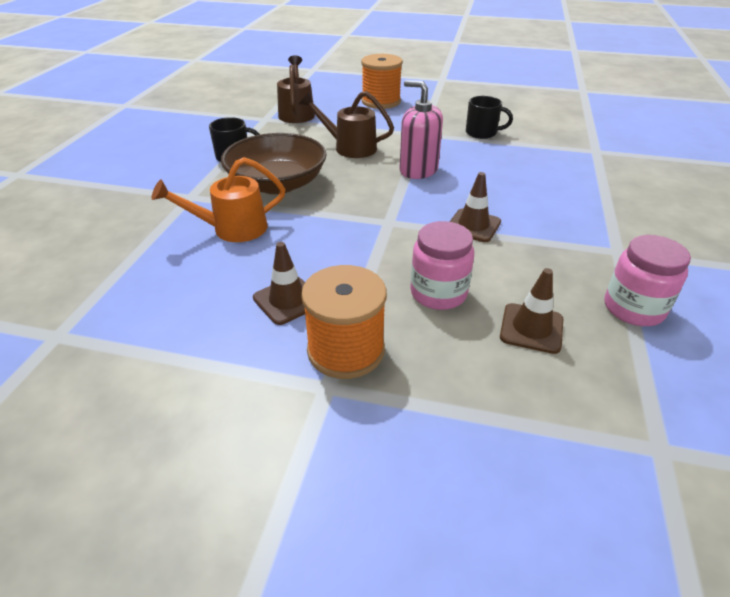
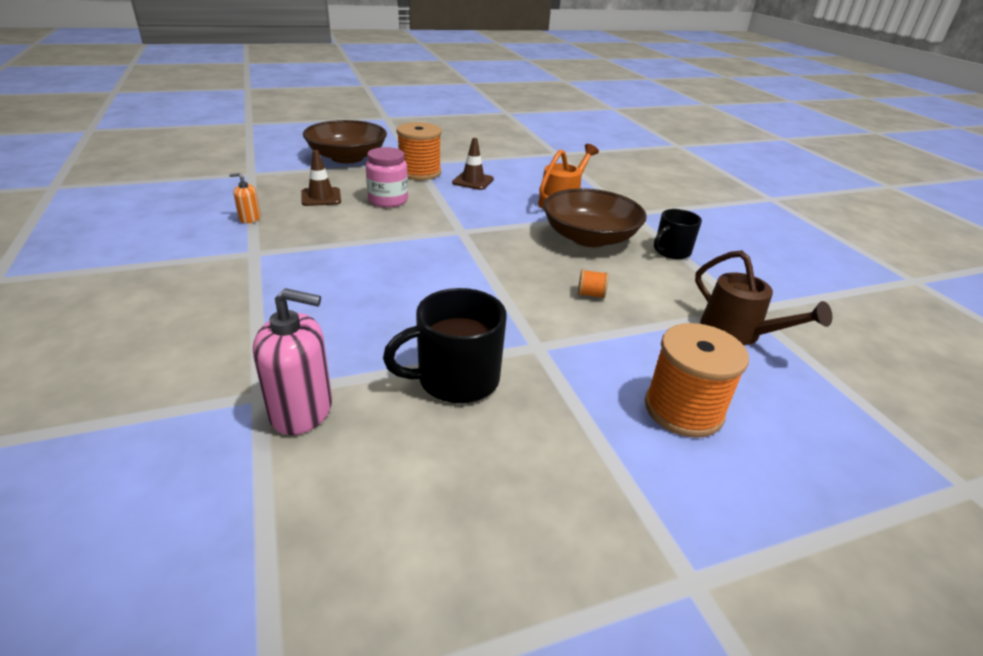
camera: 145 degrees right, 5 degrees down
brown watering can [299,91,394,158] -> orange spool [578,269,609,298]
pink soap dispenser [399,80,443,179] -> pink soap dispenser moved to [253,288,332,435]
brown traffic cone [450,172,501,242] -> none
black mug [466,96,513,139] -> black mug [383,288,507,403], size x1.52
pink jar [604,235,691,326] -> orange soap dispenser [229,173,261,223]
none -> brown bowl [303,120,387,163]

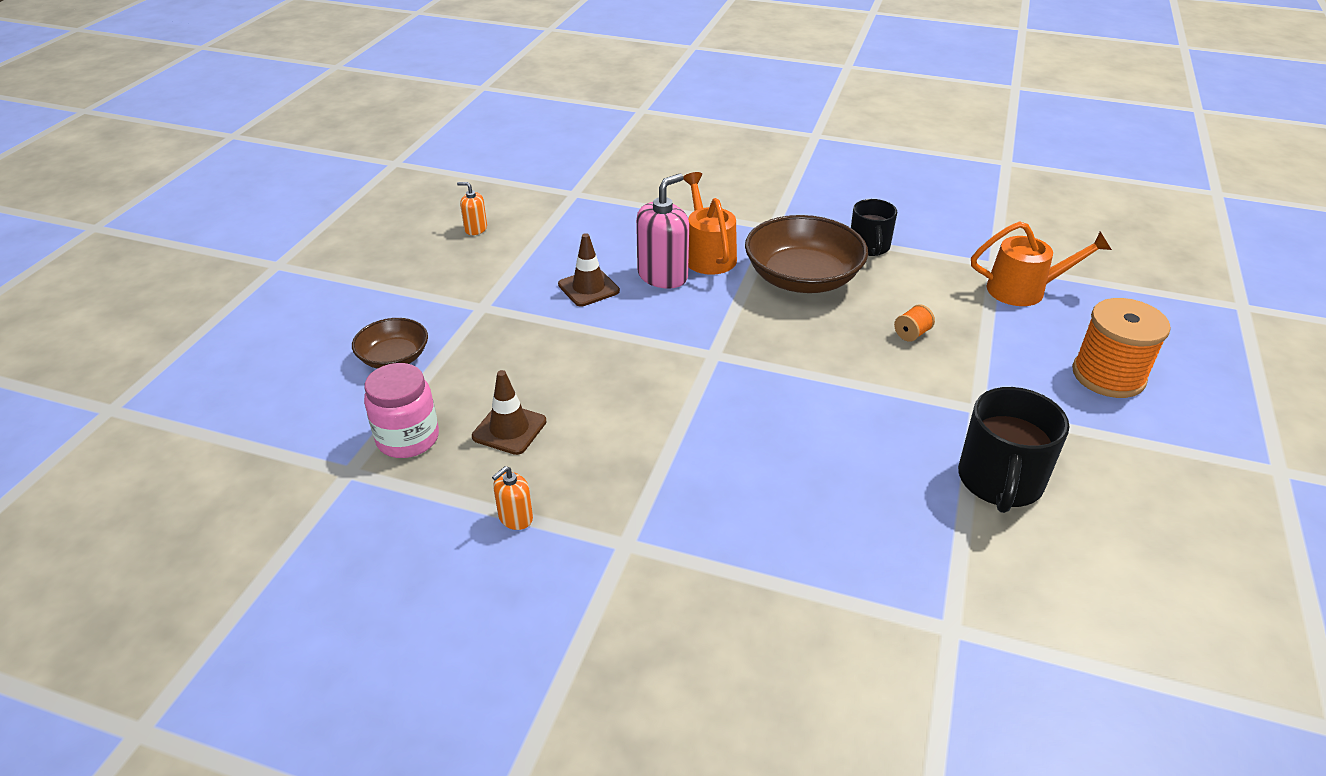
camera: 50 degrees left, 5 degrees up
pink soap dispenser [253,288,332,435] -> pink soap dispenser moved to [636,174,689,289]
brown bowl [303,120,387,163] -> brown bowl [352,318,428,369], size x0.55
pink jar [366,147,408,207] -> pink jar moved to [364,363,439,458]
orange spool [397,122,442,180] -> none
brown watering can [695,250,832,345] -> orange watering can [971,221,1112,306]
none -> orange soap dispenser [457,182,487,235]

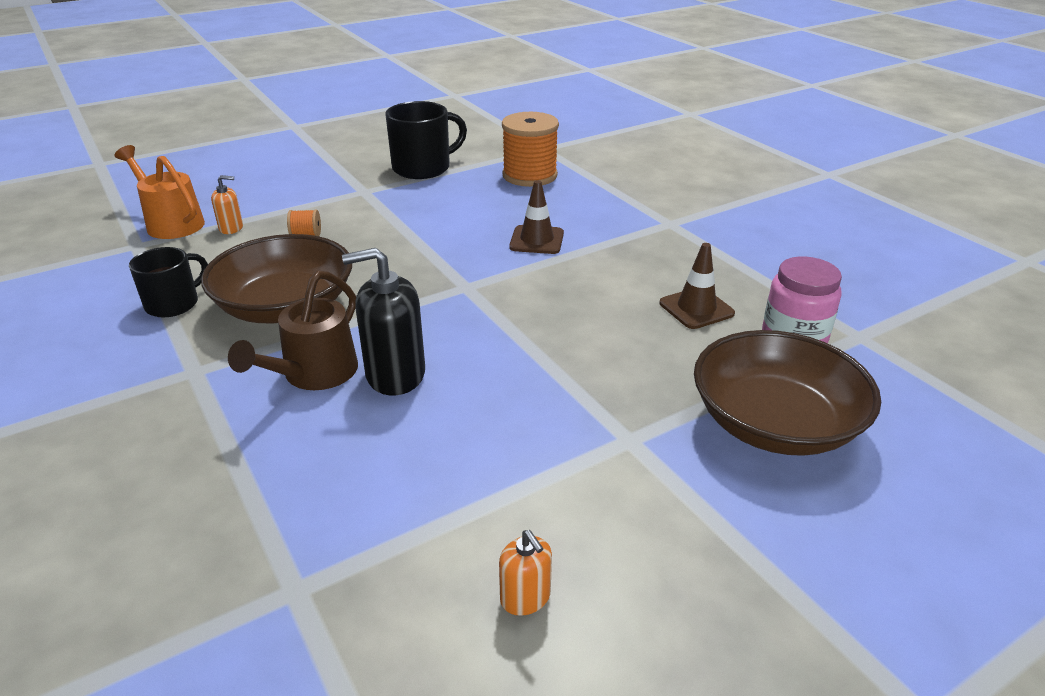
camera: 140 degrees left, 5 degrees down
brown bowl [352,318,428,369] -> brown bowl [694,330,881,456], size x1.81
orange soap dispenser [492,466,533,530] -> orange soap dispenser moved to [211,175,243,234]
brown traffic cone [558,233,620,306] -> brown traffic cone moved to [509,180,564,254]
pink soap dispenser [636,174,689,289] -> black soap dispenser [342,248,425,395]
orange watering can [683,172,737,275] -> brown watering can [228,271,358,390]
orange spool [1072,298,1171,398] -> orange spool moved to [502,112,559,187]

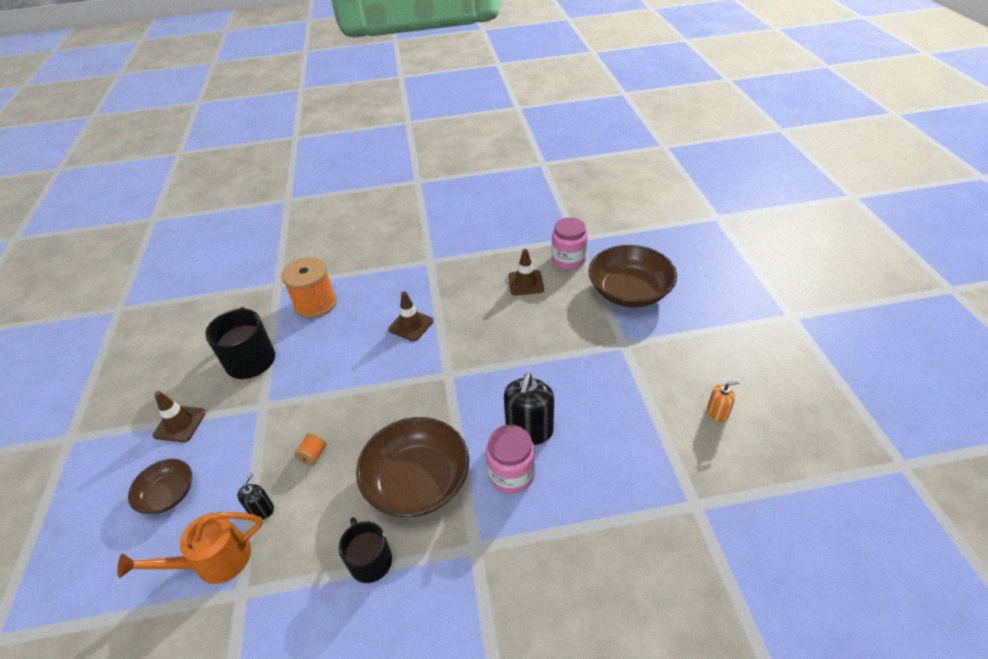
camera: 65 degrees left, 10 degrees up
orange soap dispenser [211,175,243,234] -> black soap dispenser [237,473,274,519]
brown watering can [228,271,358,390] -> pink jar [486,425,535,493]
none -> brown bowl [128,459,192,514]
none -> brown traffic cone [153,391,206,442]

